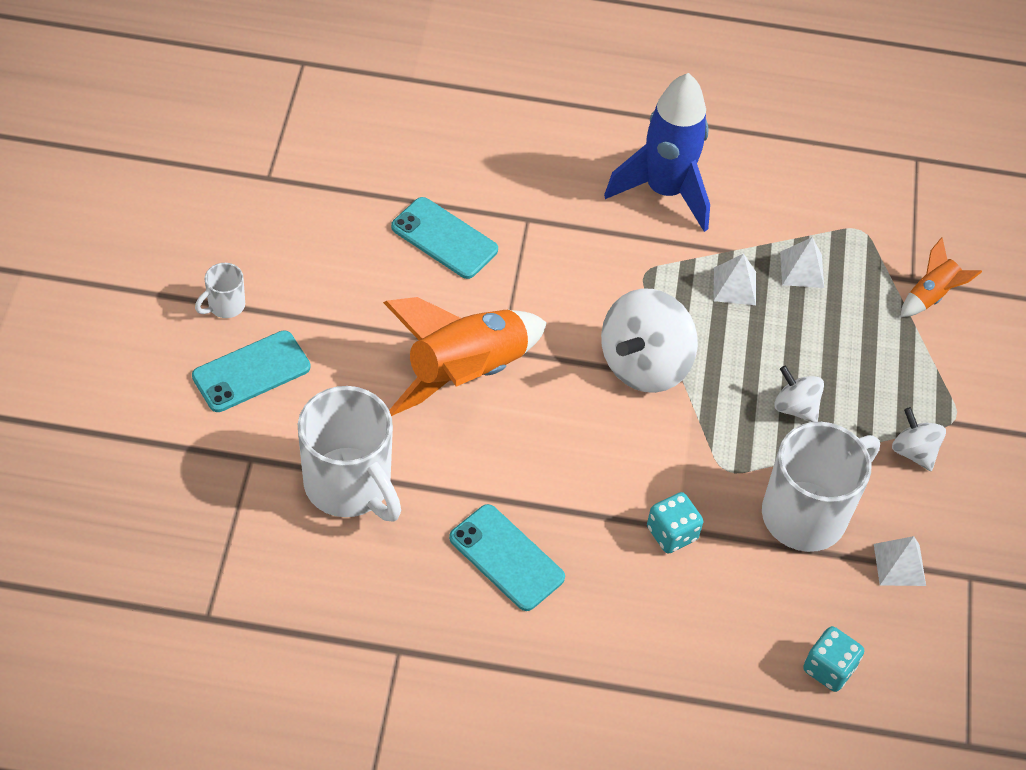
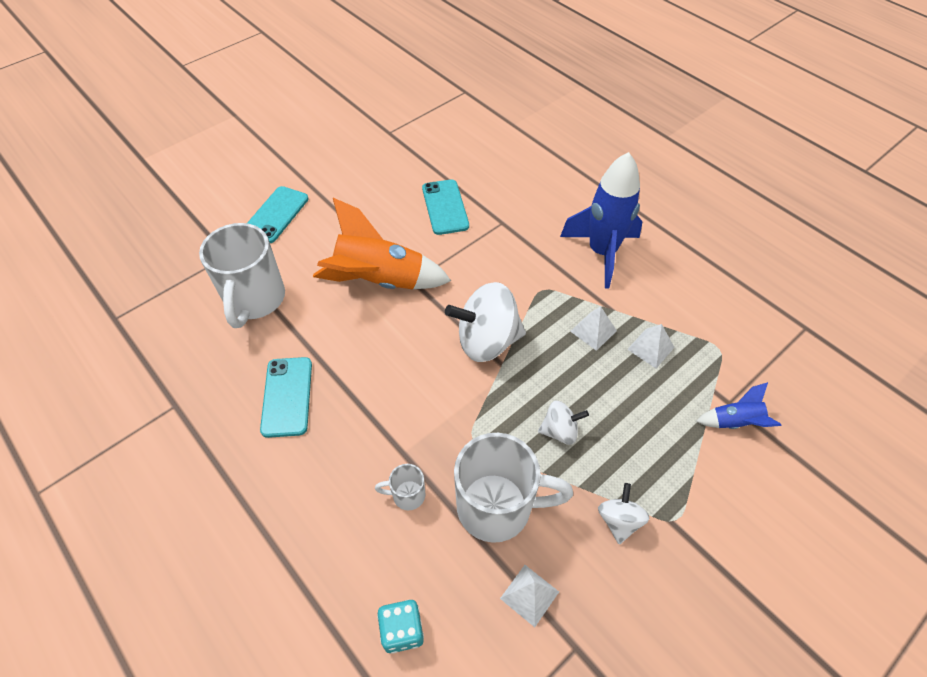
camera: 45 degrees right, 0 degrees up
turquoise phone [192,330,311,412] -> turquoise phone turned 75 degrees counterclockwise [247,186,308,243]
white mug [195,263,245,318] -> white mug moved to [375,464,426,510]
turquoise dice [647,492,703,554] -> none
white spinning top [774,365,824,422] -> white spinning top turned 90 degrees clockwise [538,401,589,445]
orange rocket [900,237,982,317] -> blue rocket [696,382,781,429]

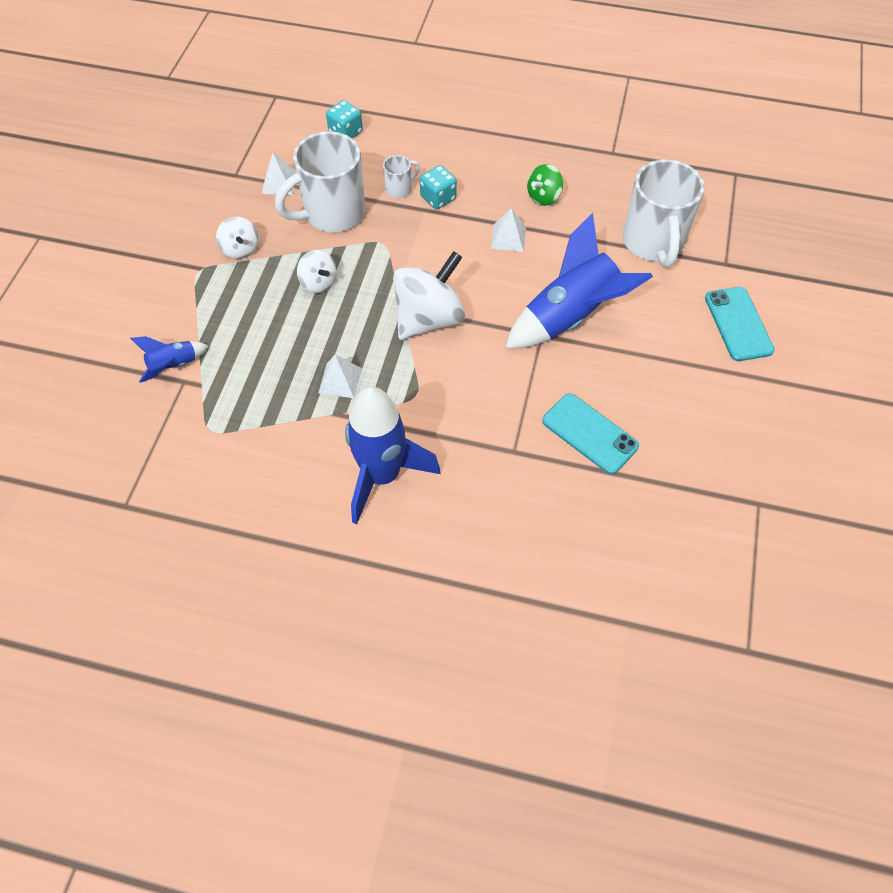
camera: 145 degrees right, 5 degrees up
white mug [199,223,285,328] -> white mug turned 150 degrees counterclockwise [623,159,705,267]
turquoise phone [260,357,312,438] -> green spinning top [527,164,563,206]
orange rocket [313,198,451,289] -> blue rocket [505,213,653,349]
white spinning top [538,401,589,445] -> white spinning top turned 90 degrees counterclockwise [297,250,337,293]
white pyramid [627,324,675,368] -> white pyramid moved to [491,208,526,252]
none -> turquoise dice [420,165,457,209]

